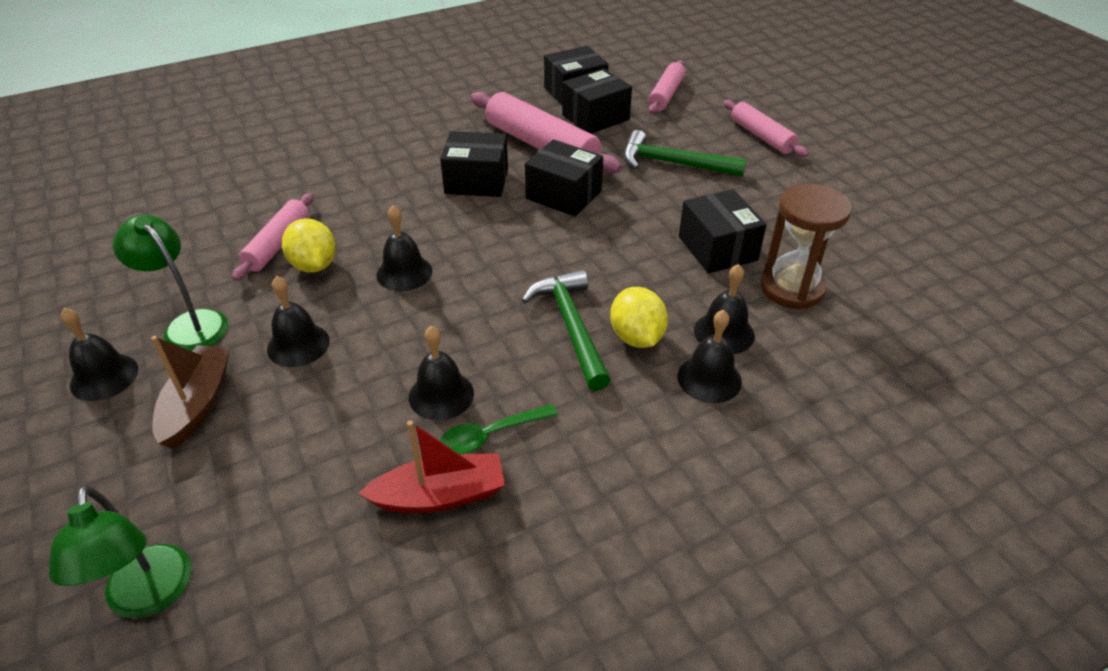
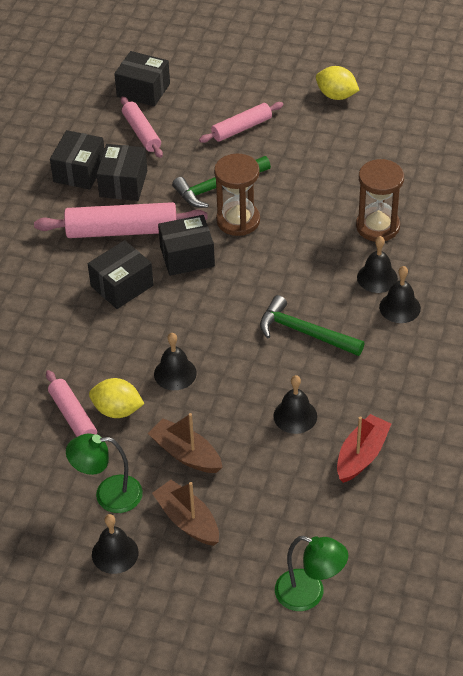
camera: 45 degrees left, 5 degrees up
black bell [267,276,330,367] -> brown boat [148,413,223,473]
green spoon [440,404,558,454] -> none
yellow lemon [610,287,668,348] -> yellow lemon moved to [316,66,359,100]
black box [679,189,767,273] -> black box moved to [114,51,170,106]
pink rolling pin [723,100,809,157] -> pink rolling pin turned 45 degrees counterclockwise [199,102,283,143]
none -> brown hourglass [214,154,260,236]

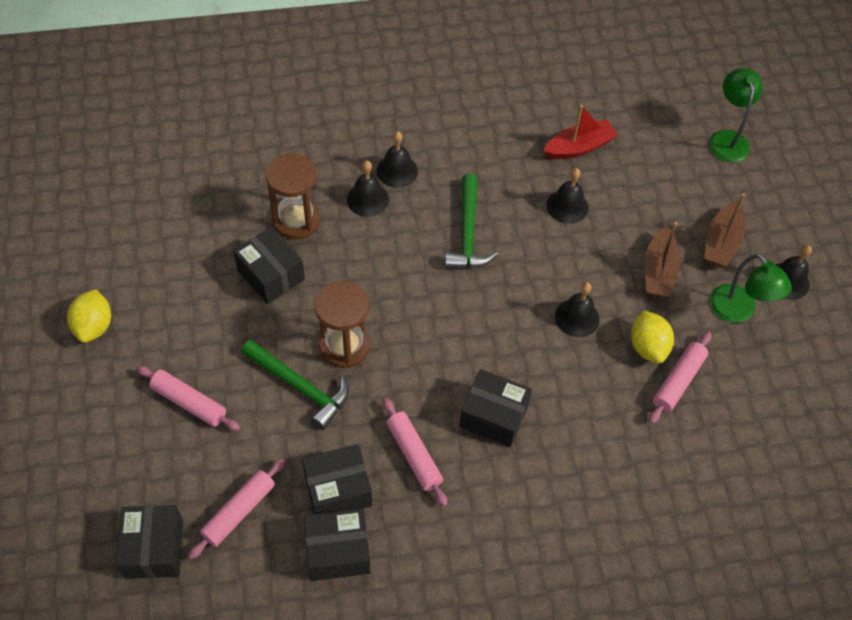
camera: 120 degrees left, 10 degrees up
pink rolling pin [34,202,208,238] -> pink rolling pin [383,398,447,506], size x0.61
black box [158,215,215,276] -> black box moved to [233,226,305,304]
red boat [337,414,391,483] -> red boat turned 150 degrees clockwise [543,105,618,159]

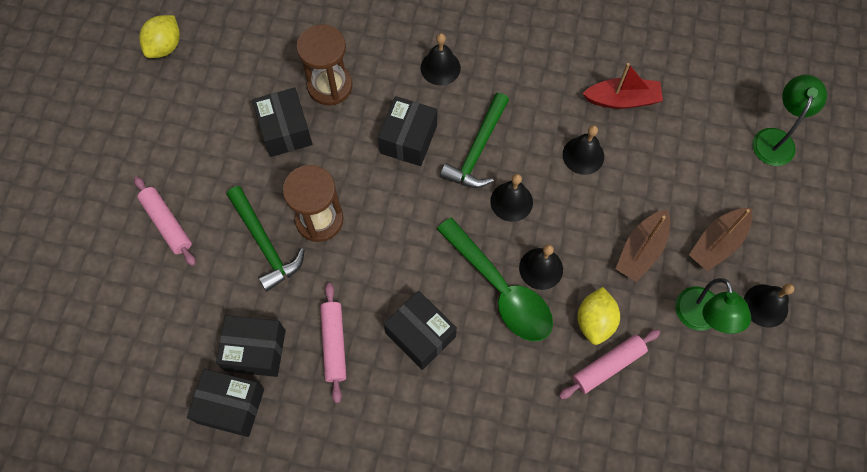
camera: 25 degrees right, 10 degrees up
yellow lemon [67,289,111,343] -> yellow lemon moved to [139,15,180,58]
black box [116,505,183,579] -> black box moved to [378,96,437,166]
pink rolling pin [188,459,285,560] -> none
black bell [347,161,389,217] -> black bell moved to [490,174,533,222]
none -> green spoon [437,217,553,341]

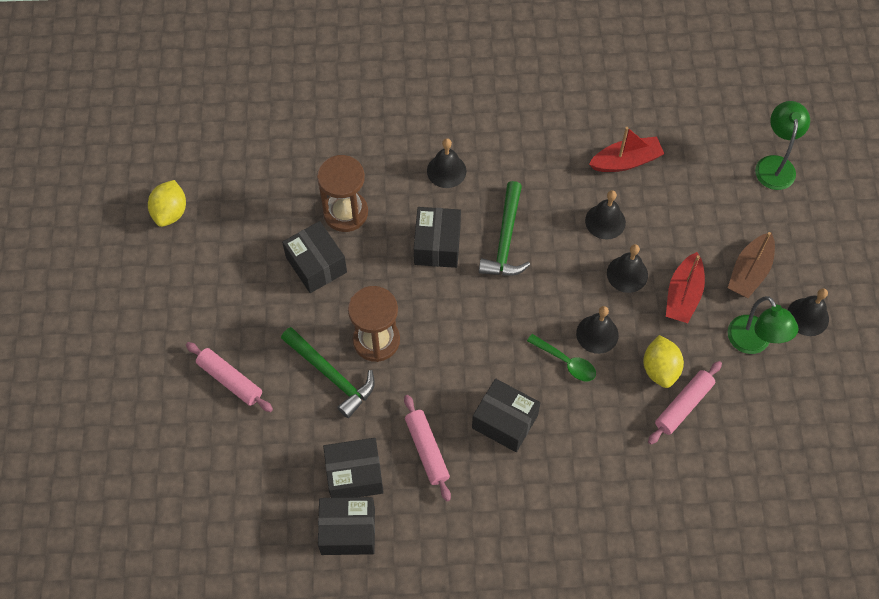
camera: 15 degrees left, 5 degrees down
green spoon [437,217,553,341] -> green spoon [527,334,596,381], size x0.52
black bell [490,174,533,222] -> black bell moved to [607,244,648,293]
brown boat [615,210,670,282] -> red boat [666,252,705,323]

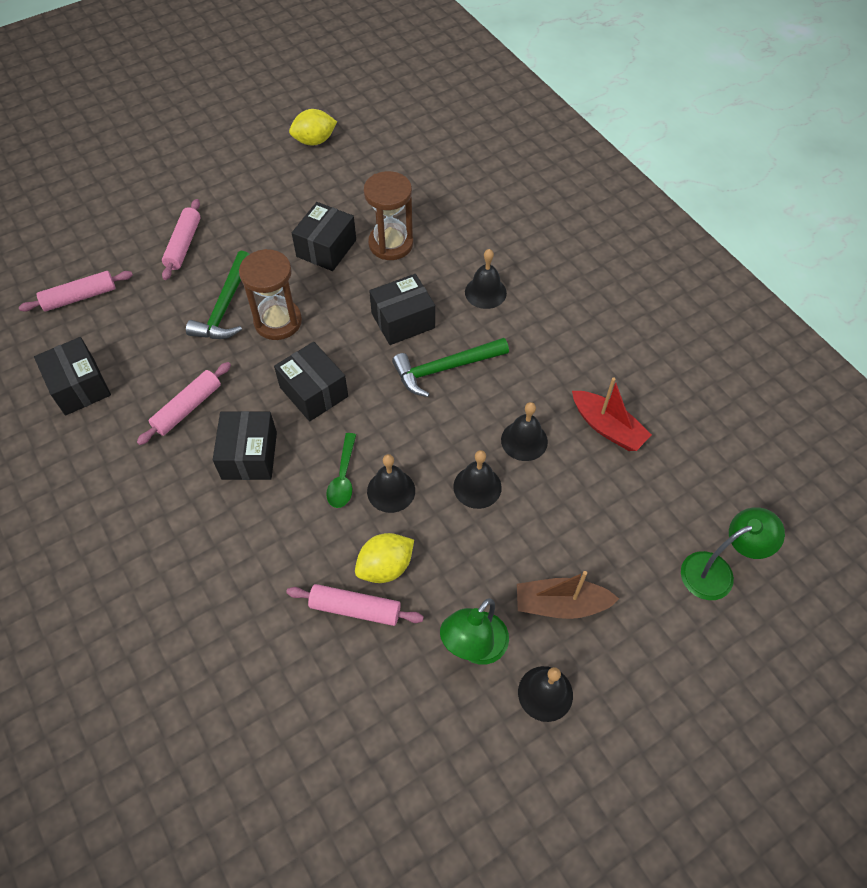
camera: 60 degrees right, 5 degrees down
black box [323,438,384,498] -> black box moved to [274,342,348,421]
red boat [666,252,705,323] -> none
none -> pink rolling pin [19,271,133,312]

